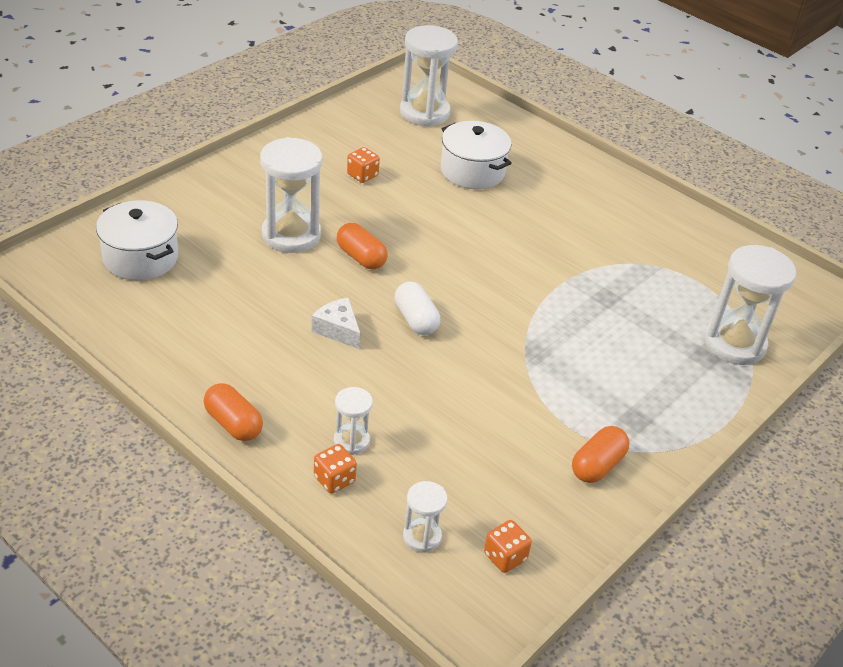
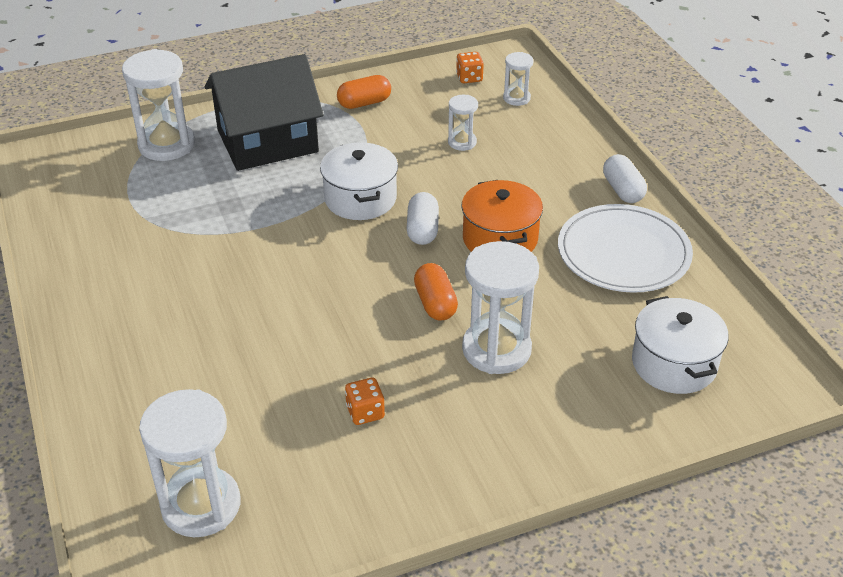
camera: 150 degrees left, 0 degrees up
orange capsule [204,383,263,441] -> white capsule [603,154,647,203]
white cheese [312,298,360,349] -> orange pot [462,180,543,252]
orange dice [314,444,357,494] -> none
white hourglass [334,387,373,455] -> white hourglass moved to [448,95,478,151]
white pot [441,121,512,189] -> white pot moved to [320,142,398,220]
none -> black house [205,54,324,171]
none -> white plate [558,204,693,293]

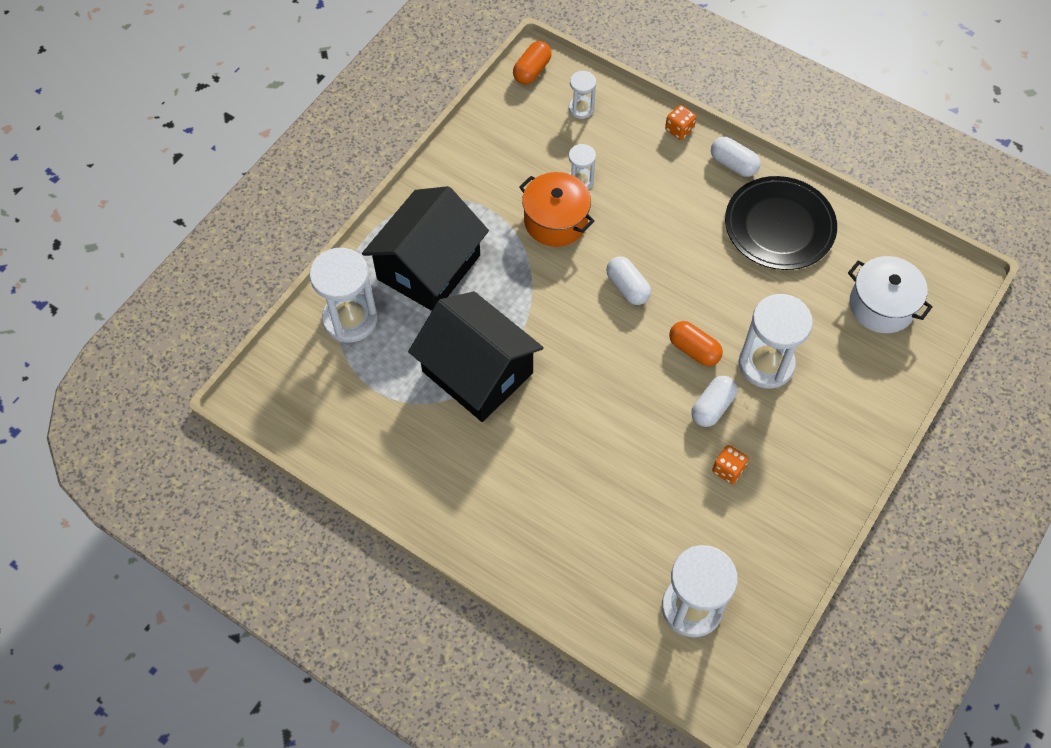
camera: 35 degrees left, 20 degrees up
white pot [320,142,398,220] -> none
orange capsule [337,75,391,109] -> orange capsule moved to [513,41,552,85]
orange dice [456,52,484,83] -> orange dice moved to [665,105,696,140]
orange pot [462,180,543,252] -> orange pot moved to [519,172,594,247]
white plate [558,204,693,293] -> black plate [725,176,837,270]
none -> black house [408,291,543,422]
none -> white capsule [691,376,737,427]

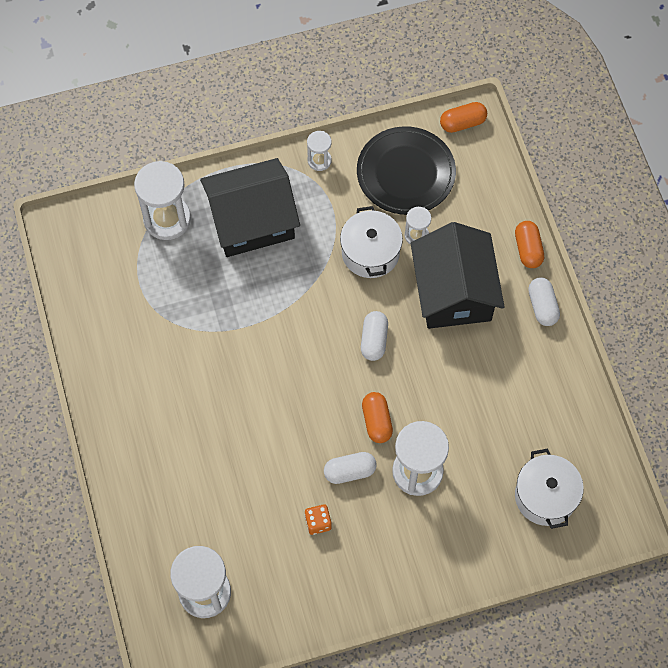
camera: 40 degrees right, 5 degrees up
black house [408,291,543,422] -> black house moved to [410,222,504,329]
orange pot [519,172,594,247] -> white pot [340,206,403,278]
white hourglass [569,71,596,119] -> white hourglass moved to [307,131,332,171]
orange dice [665,105,696,140] -> orange capsule [515,221,544,268]
black plate [725,176,837,270] -> black plate moved to [357,126,456,215]

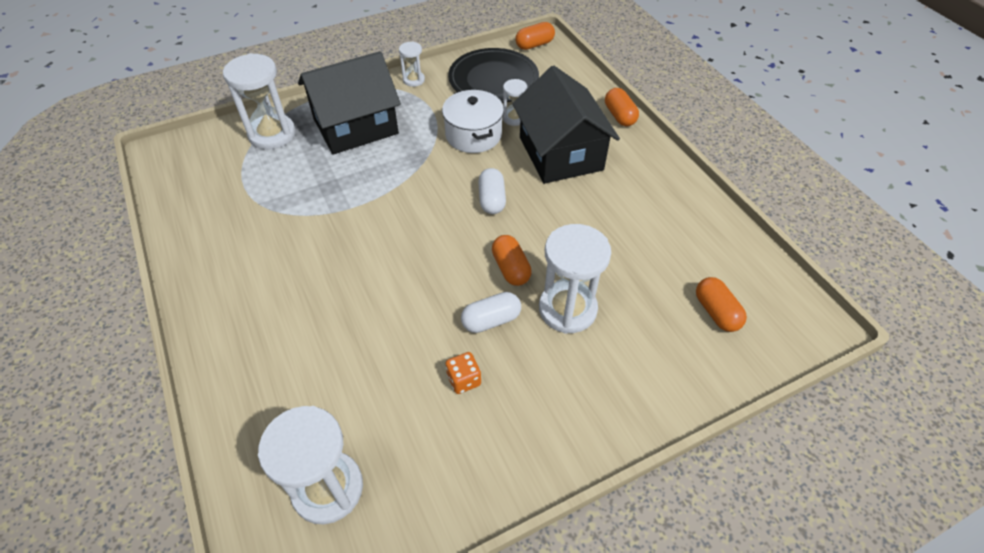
camera: 10 degrees left, 15 degrees down
white pot [515,448,584,529] -> orange capsule [696,277,747,332]
white capsule [528,278,560,326] -> none

